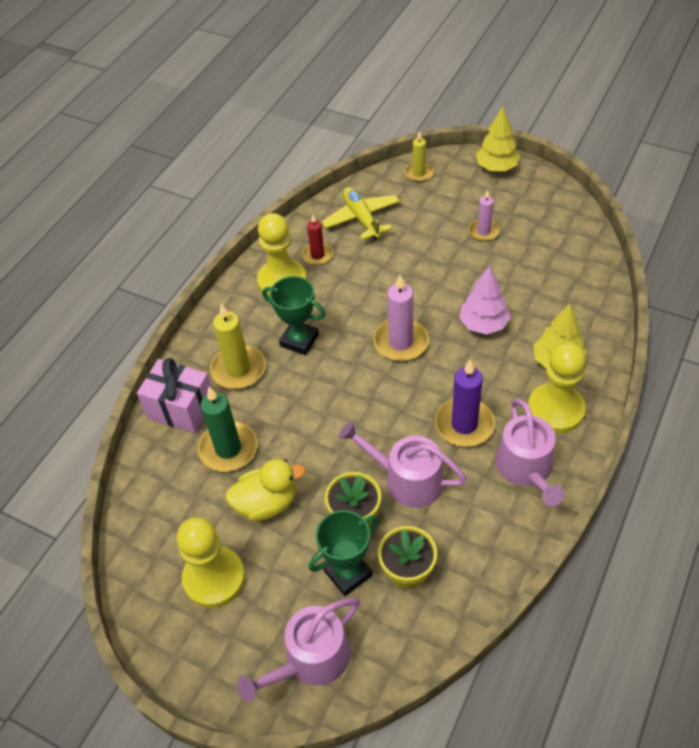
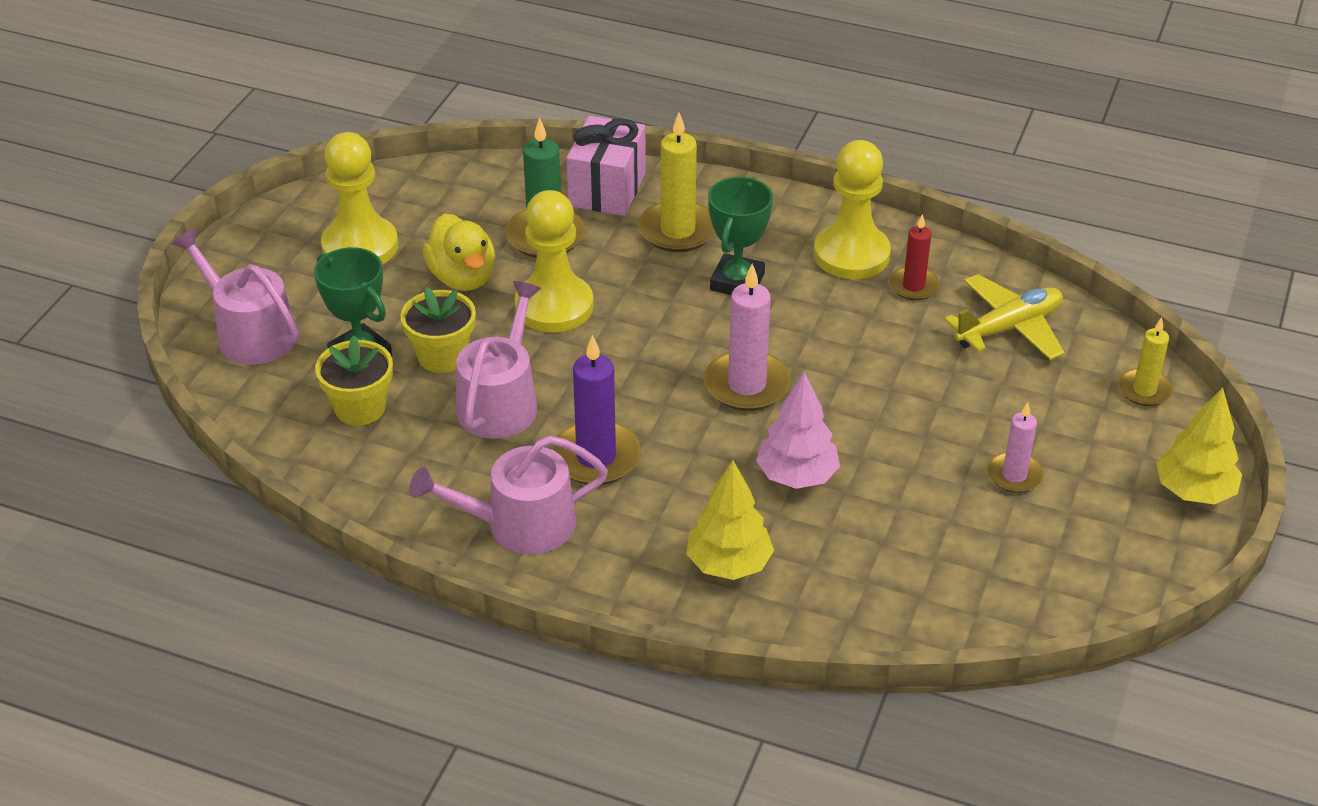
camera: 80 degrees right, 10 degrees down
yellow pawn [528,342,586,434] -> yellow pawn moved to [515,190,594,332]

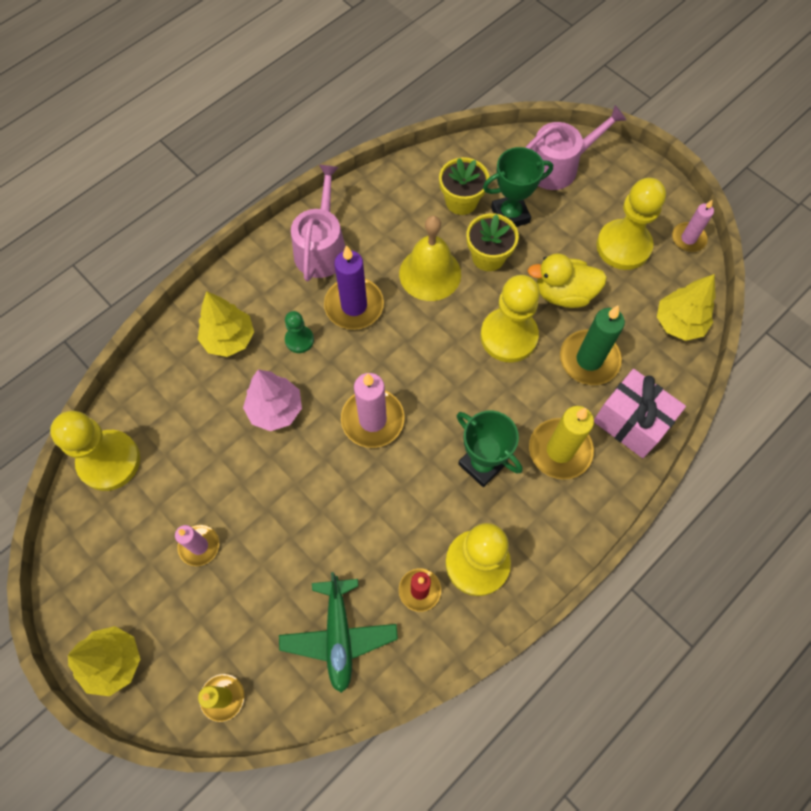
camera: 115 degrees right, 25 degrees up
pink watering can [456,281,541,438] -> yellow bell [399,216,461,301]
yellow plane [944,274,1065,360] -> green plane [279,572,398,693]
none -> yellow pawn [50,411,140,491]
none -> green pawn [285,311,314,353]
none -> yellow tree [657,274,716,341]
none -> pink candle [672,199,714,252]

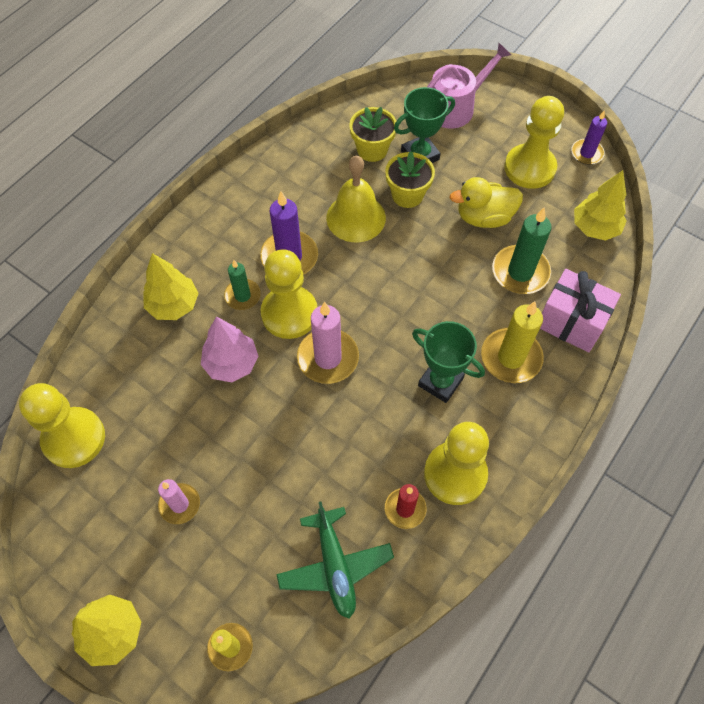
camera: 10 degrees left, 5 degrees down
green pawn [285,311,314,353] -> green candle [224,260,261,310]
pink watering can [291,165,346,281] -> none
yellow pawn [480,275,540,362] -> yellow pawn moved to [261,249,317,339]
pink candle [672,199,714,252] -> purple candle [571,110,607,165]

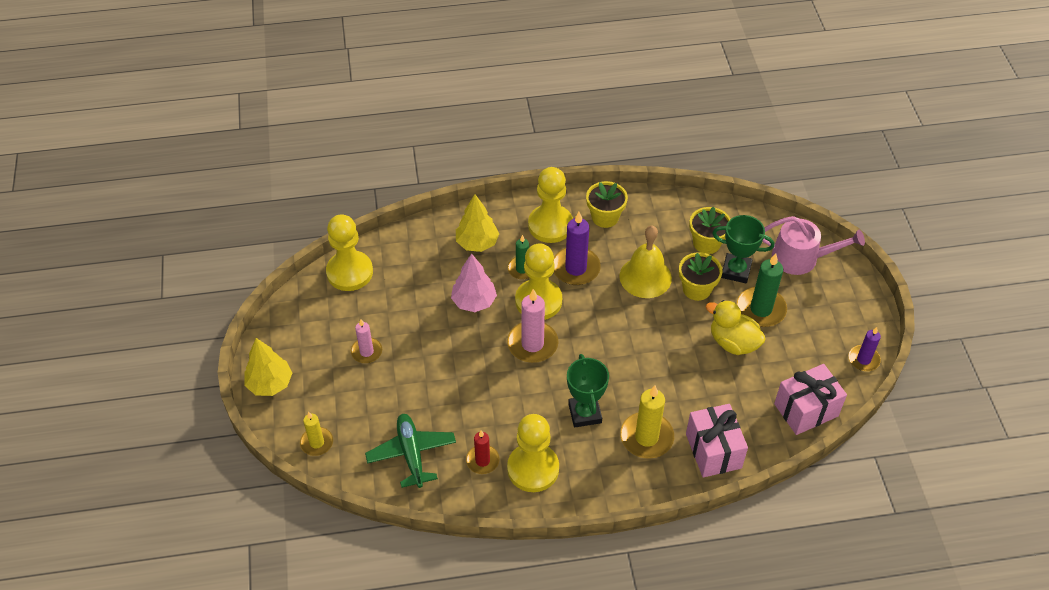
camera: 45 degrees right, 10 degrees down
green plane [276,501,394,618] -> green plane turned 135 degrees clockwise [365,414,456,488]
green candle [492,208,552,294] -> green candle moved to [737,253,787,327]
yellow pawn [504,96,564,189] -> yellow pawn moved to [528,167,573,243]
yellow tree [574,170,627,241] -> pink gift [774,364,847,435]
none -> yellow flower pot [586,181,628,228]

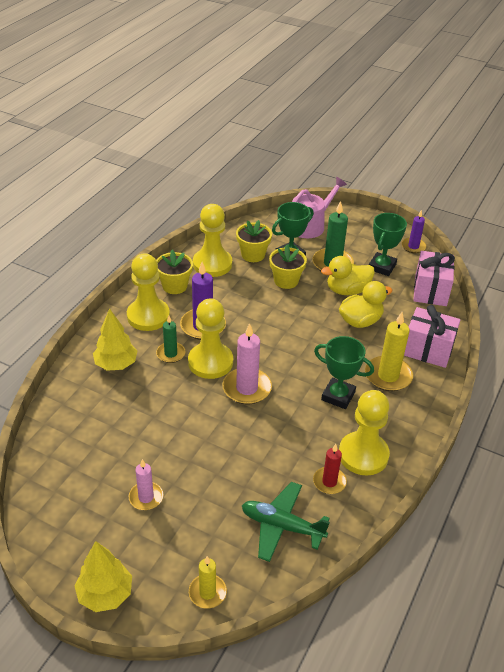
camera: 55 degrees left, 10 degrees down
yellow pawn [326,214,373,291] -> yellow pawn moved to [193,204,232,277]
pink tree [451,253,497,312] -> none
yellow bell [619,226,672,298] -> none
none -> yellow duck [339,281,393,328]
none -> green trophy [369,213,407,276]

